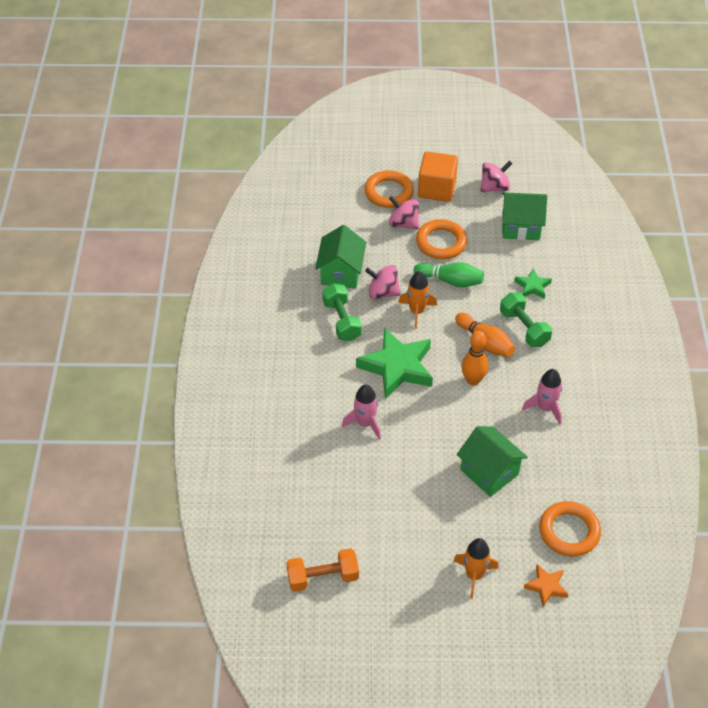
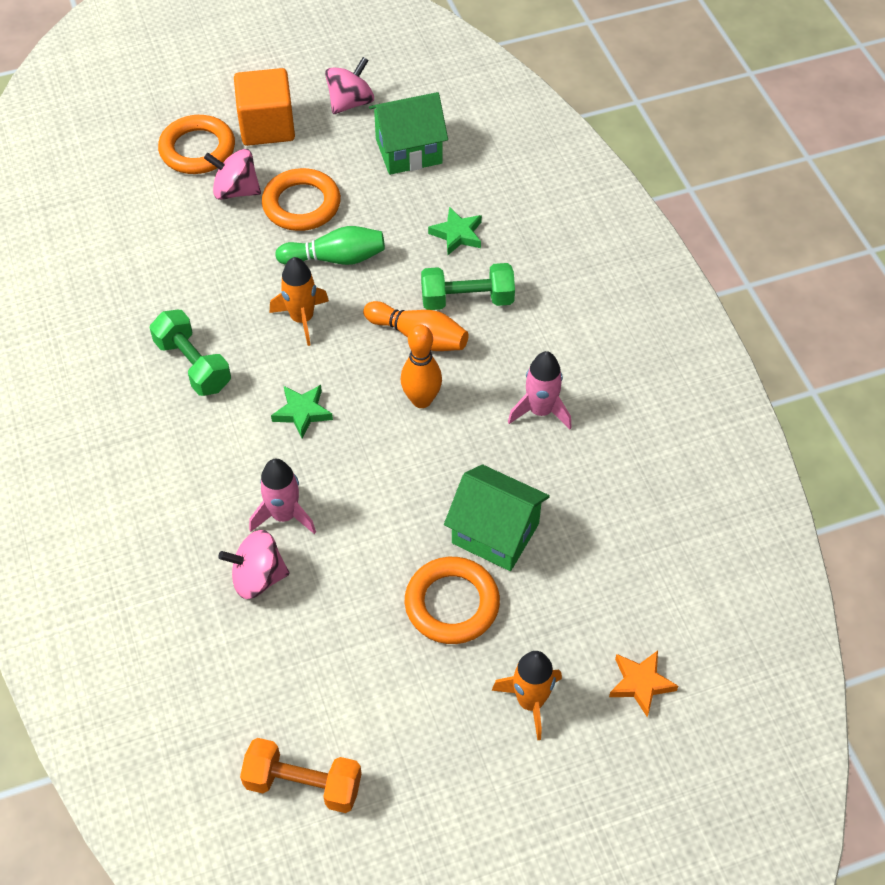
camera: 20 degrees left, 5 degrees up
orange dumbbell [286,548,359,592] -> orange dumbbell turned 45 degrees clockwise [240,738,362,813]
green house [315,225,366,288] -> none
green star [356,328,433,399] -> green star [271,385,333,439], size x0.49
pink spinning top [365,265,401,299] -> pink spinning top moved to [218,530,289,599]
green dumbbell [500,292,552,347] -> green dumbbell turned 45 degrees counterclockwise [421,263,515,310]
orange ring [539,501,601,557] -> orange ring moved to [405,557,500,644]

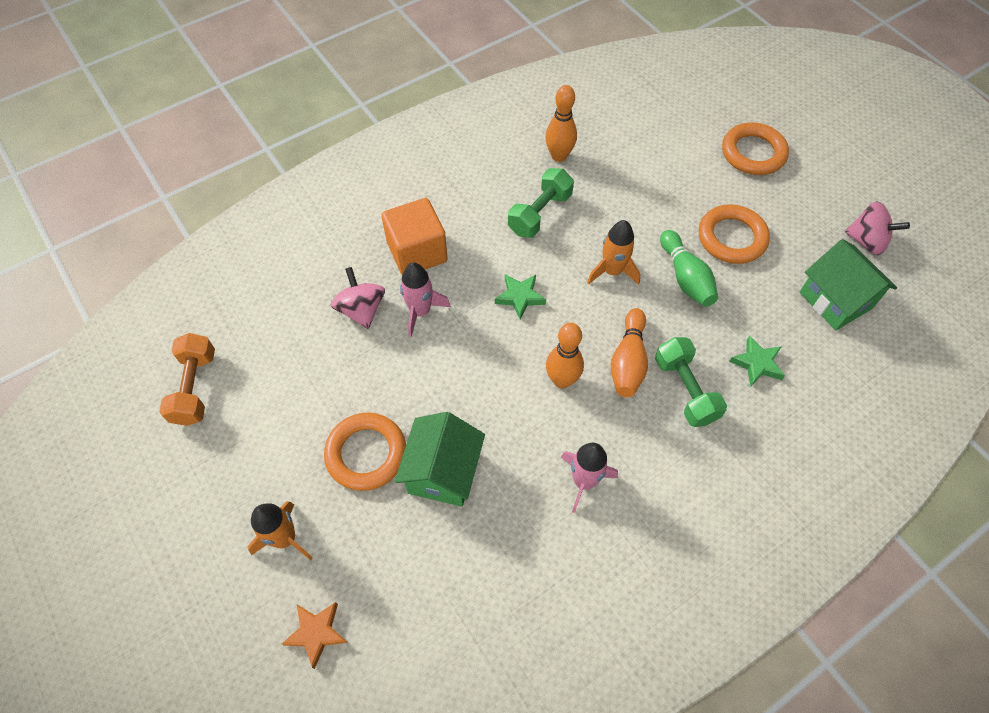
camera: 75 degrees right, 5 degrees up
pink spinning top [204,149,261,200] -> none
orange cube [234,68,295,146] -> orange cube moved to [381,198,448,275]
none -> orange bowling pin [545,85,577,162]

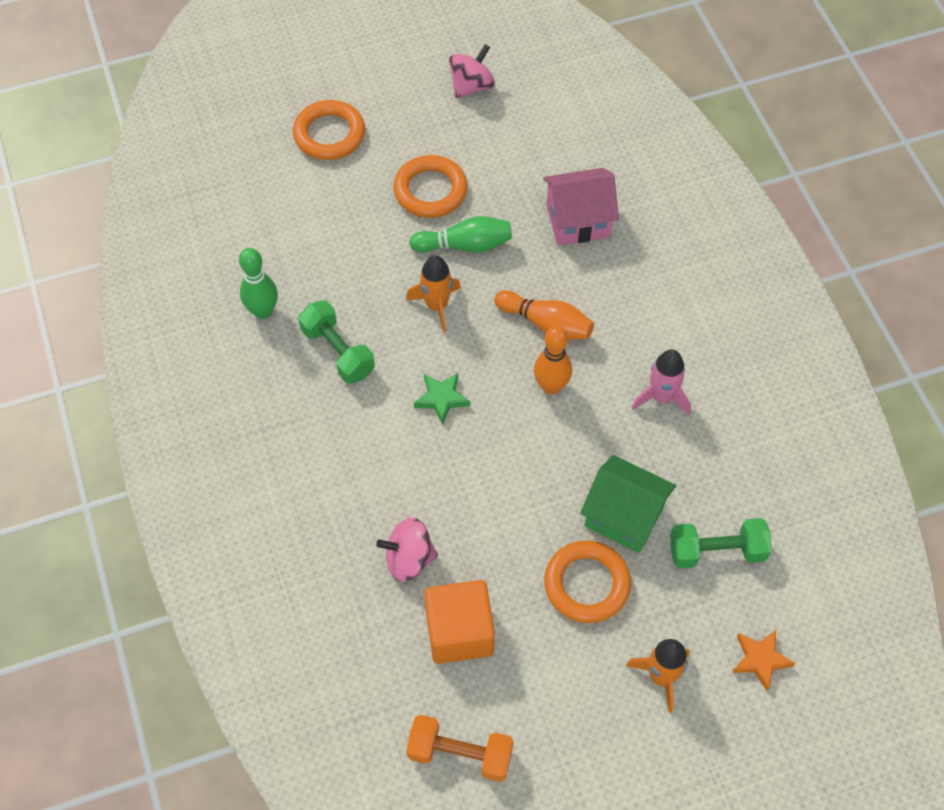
camera: 75 degrees left, 0 degrees up
orange cube [381,198,448,275] -> orange cube moved to [424,580,495,664]
pink rocket [400,262,451,337] -> none
orange bowling pin [545,85,577,162] -> green bowling pin [239,248,278,319]
green dumbbell [655,337,727,427] -> green dumbbell moved to [670,518,772,568]
green star [729,335,785,387] -> pink house [543,168,619,245]
green house [800,239,897,330] -> none

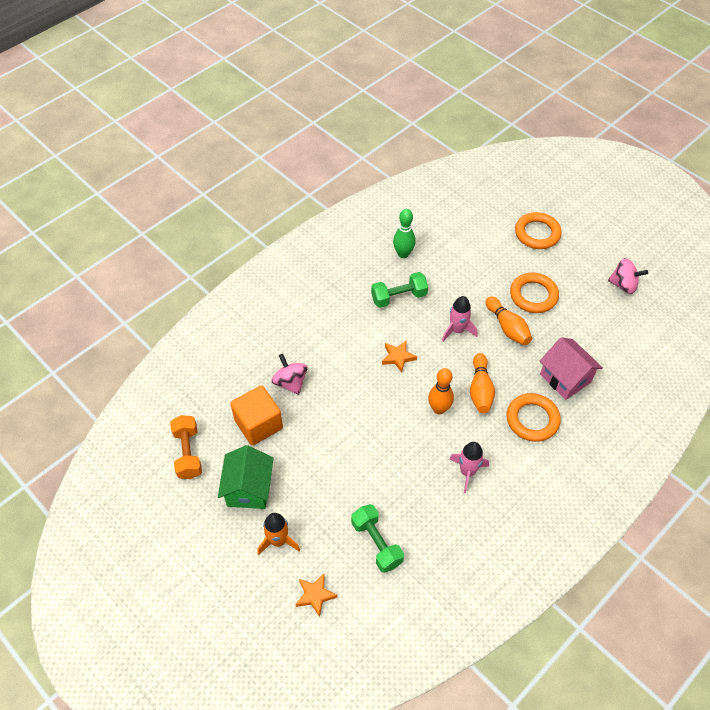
camera: 65 degrees right, 5 degrees down
green dumbbell [298,300,375,384] -> green dumbbell turned 45 degrees clockwise [371,272,428,308]
orange rocket [406,255,461,333] -> pink rocket [442,296,478,341]
green bowling pin [409,216,512,252] -> orange bowling pin [486,296,532,345]
green star [414,373,470,425] -> orange star [382,340,417,373]
orange ring [544,541,631,623] -> orange ring moved to [506,393,561,442]
green house [580,455,676,553] -> green house moved to [218,445,274,509]

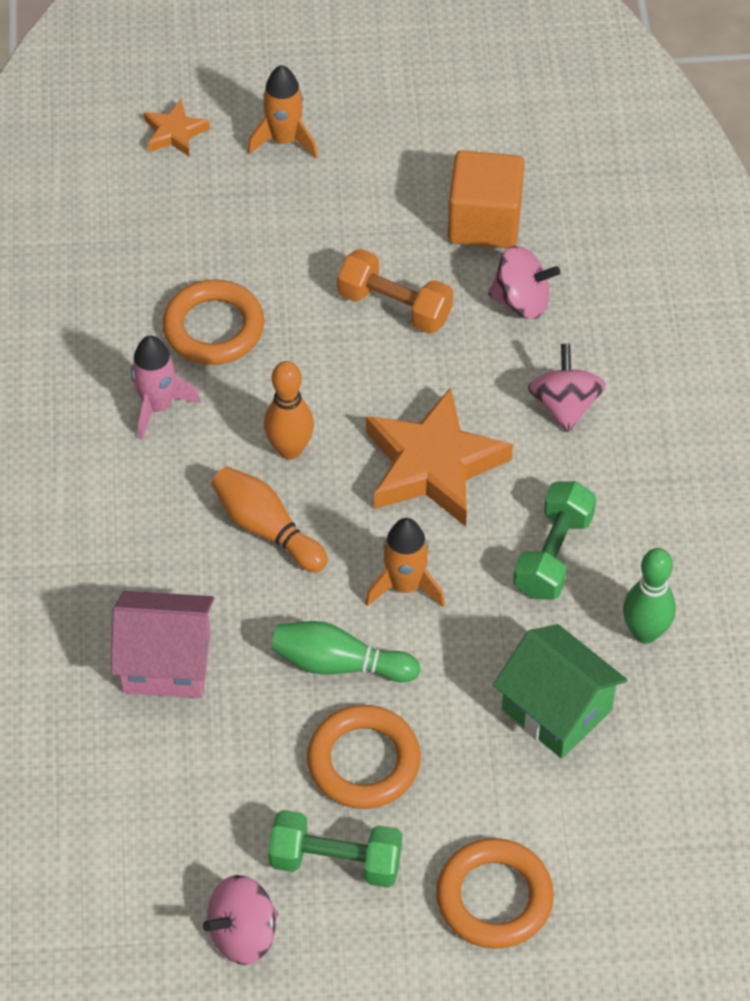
camera: 130 degrees right, 0 degrees up
orange dumbbell [170,415,202,479] -> orange dumbbell moved to [337,249,453,334]
green house [218,445,274,509] -> green house moved to [493,624,627,758]
green dumbbell [351,504,404,573] -> green dumbbell moved to [268,810,402,888]
orange star [382,340,417,373] -> orange star [366,387,513,526], size x2.05
pink rocket [442,296,478,341] -> orange rocket [365,518,445,607]
orange bowling pin [486,296,532,345] -> green bowling pin [271,621,420,683]
orange ring [506,393,561,442] -> orange ring moved to [162,279,264,365]
none -> pink spinning top [528,344,606,432]

